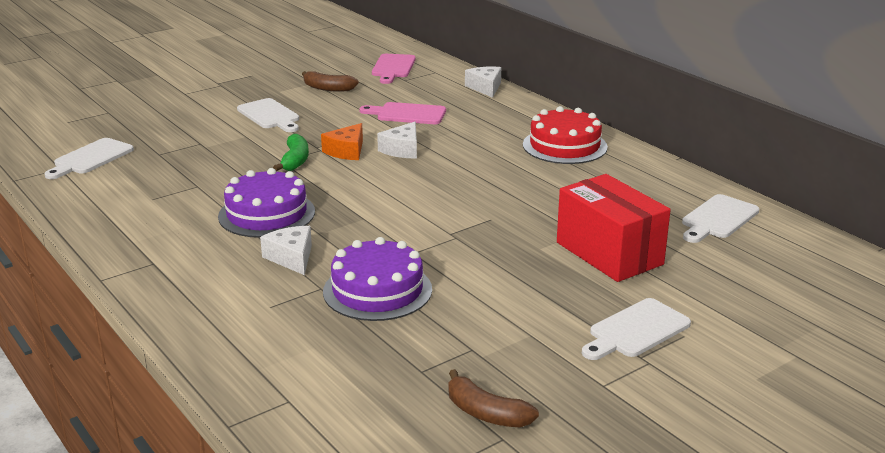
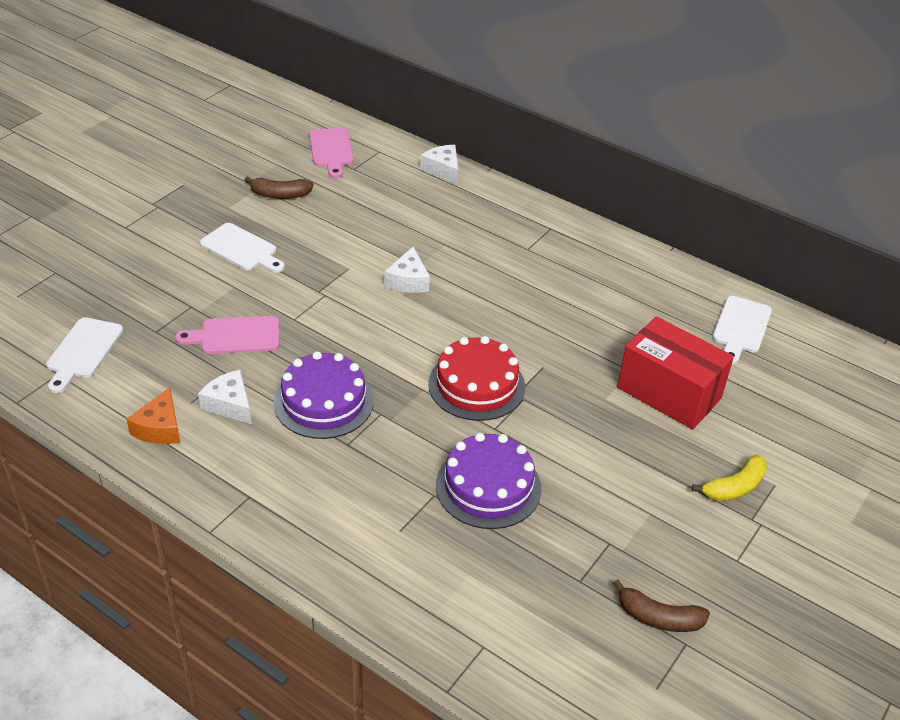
camera: 20 degrees left, 15 degrees up
white cheese [260,226,312,275] -> white cheese moved to [198,370,252,424]
green banana [273,134,309,171] -> none
orange cheese [321,123,363,160] -> orange cheese moved to [127,387,180,444]
pink cutting board [359,102,446,124] -> pink cutting board moved to [175,316,280,354]
red cake [523,106,608,164] -> red cake moved to [428,336,525,421]
white cutting board [582,298,691,360] -> yellow banana [692,454,767,502]

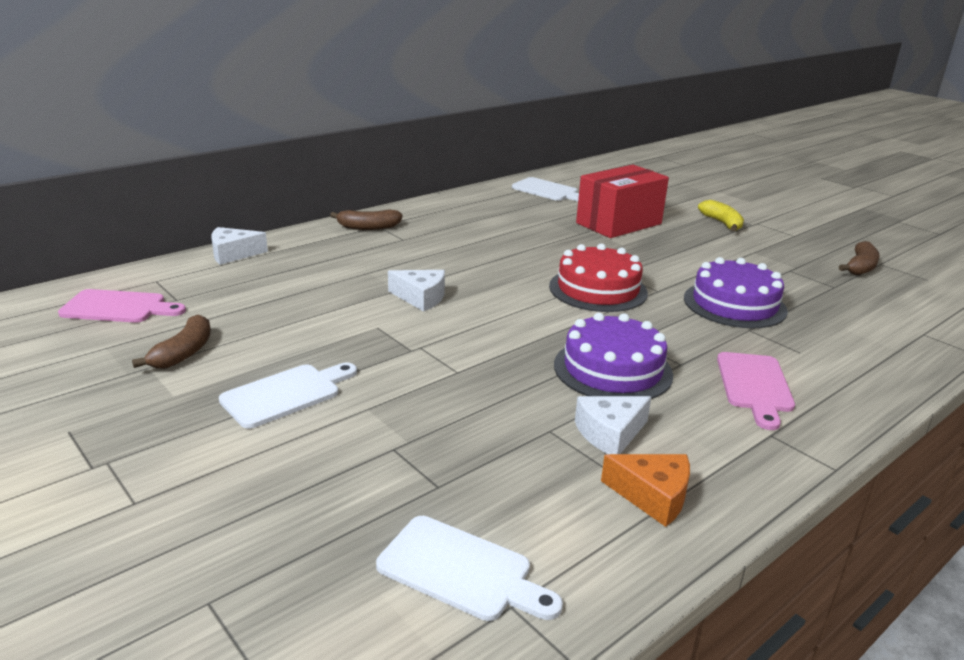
camera: 75 degrees left, 15 degrees down
pink cutting board [175,316,280,354] -> pink cutting board moved to [717,352,795,430]
none -> brown banana [330,209,402,230]

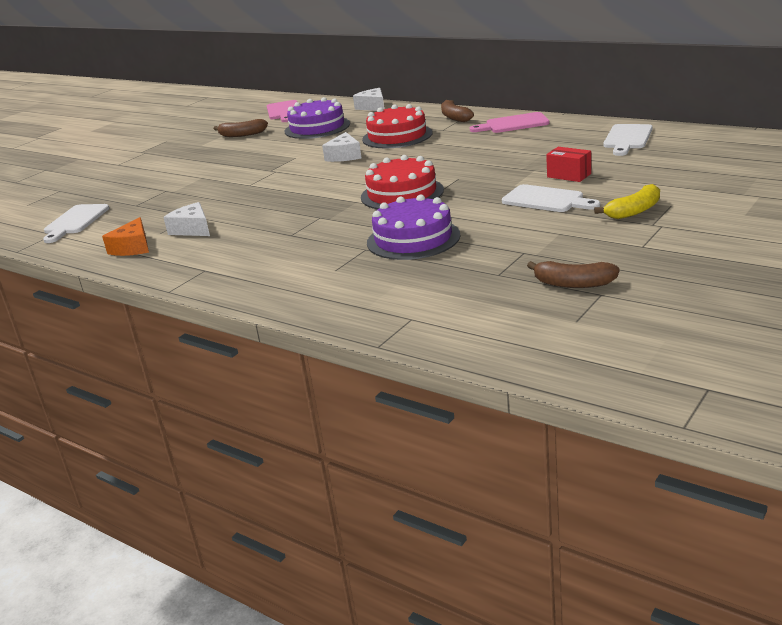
camera: 80 degrees right, 0 degrees up
white cutting board [219,362,357,429] -> white cutting board moved to [502,184,600,212]
purple cake [554,313,673,399] -> purple cake moved to [284,97,350,139]
red box [576,165,669,238] -> red box [546,147,591,182], size x0.48
pink cutting board [717,352,795,430] -> pink cutting board moved to [470,112,550,133]
none -> red cake [362,104,432,148]

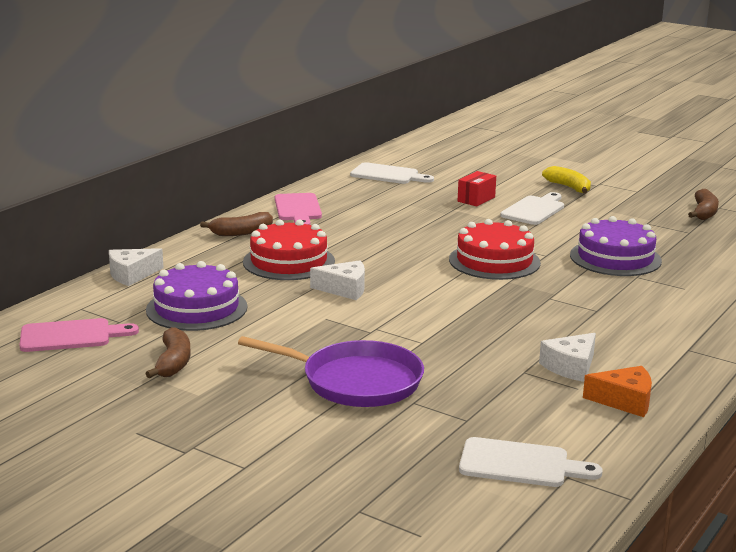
camera: 95 degrees left, 5 degrees down
none -> purple pan [238,336,424,407]

